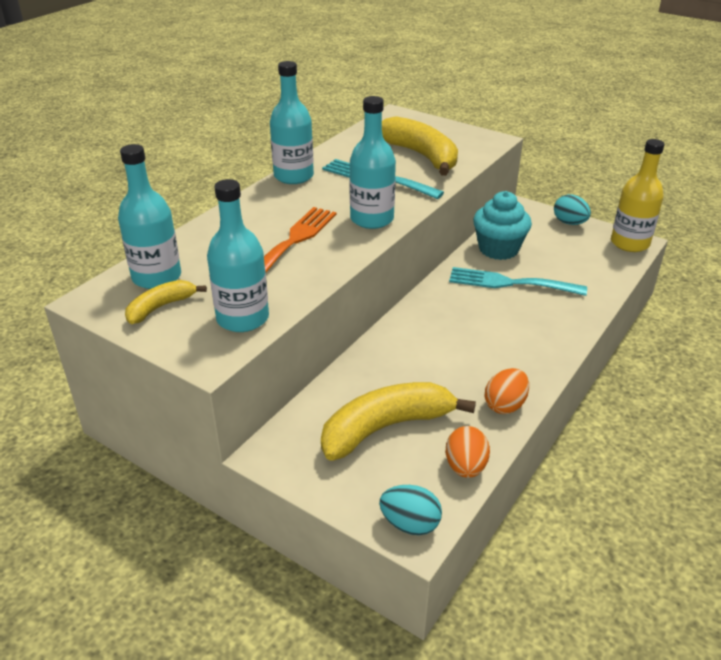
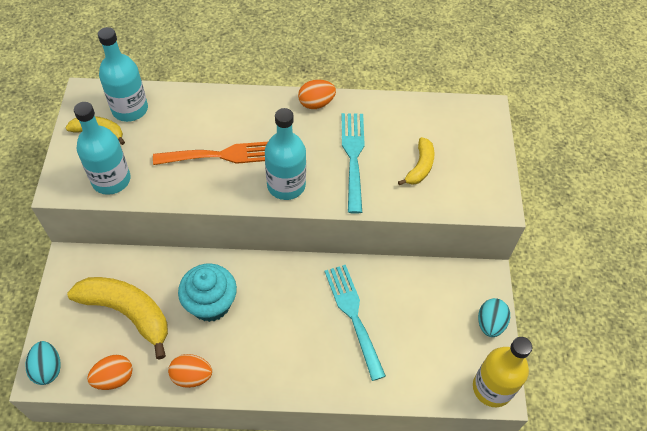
camera: 55 degrees right, 20 degrees up
turquoise bottle [270,61,314,184] -> orange egg [298,79,336,109]
yellow banana [382,116,458,176] -> yellow banana [398,137,435,185], size x0.54
turquoise cupcake [473,191,532,260] -> turquoise cupcake moved to [178,264,237,322]

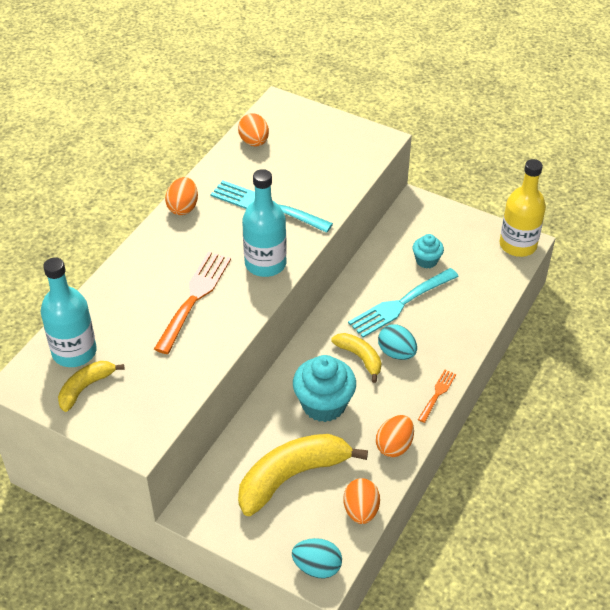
camera: 60 degrees left, 10 degrees down
turquoise bottle [74,102,130,195] -> none
turquoise fork [325,265,386,381] -> turquoise fork turned 45 degrees counterclockwise [348,268,459,338]
yellow banana [398,137,435,185] -> yellow banana moved to [331,333,381,383]
turquoise egg [478,298,510,337] -> turquoise egg moved to [378,324,417,360]
none -> orange egg [238,113,269,146]
none -> turquoise cupcake [413,234,444,269]
none -> orange fork [418,370,456,423]

